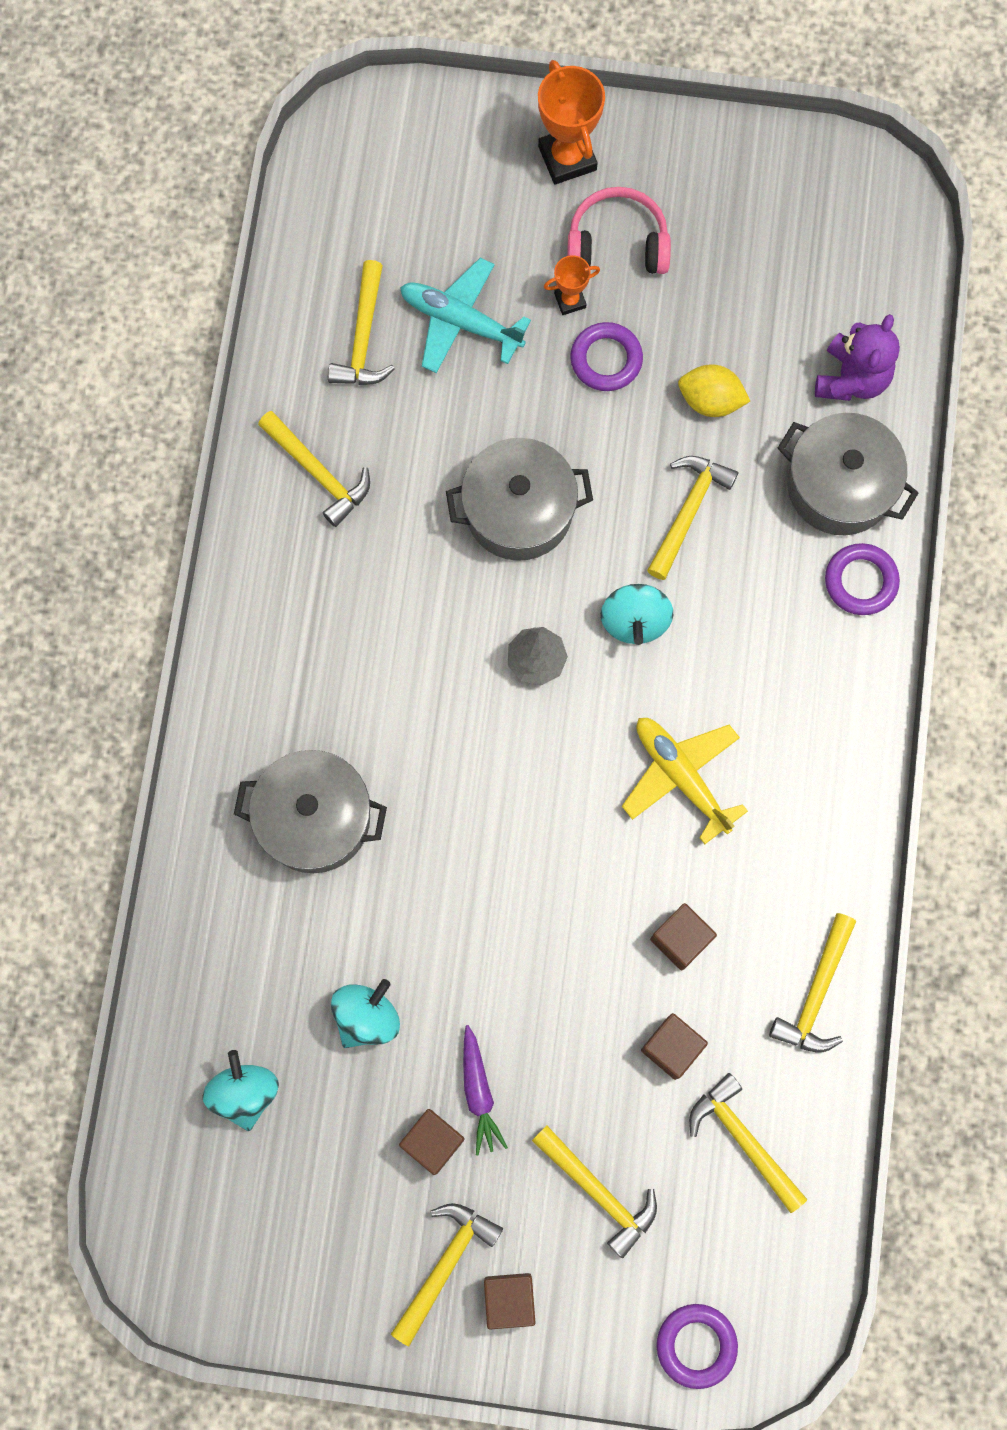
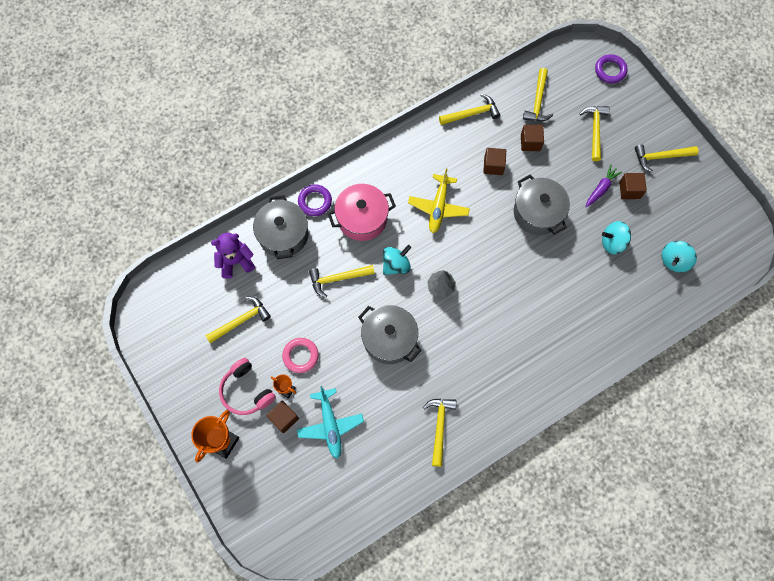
camera: 130 degrees left, 5 degrees down
grey pot [234,750,387,873] -> grey pot moved to [514,175,570,235]
yellow hammer [328,260,395,385] -> yellow hammer moved to [205,296,271,343]
brown cube [484,1273,536,1330] -> brown cube moved to [266,400,299,433]
purple ring [570,322,643,391] -> pink ring [282,338,319,373]
yellow lemon [678,364,750,417] -> none
none -> pink pot [328,184,396,241]

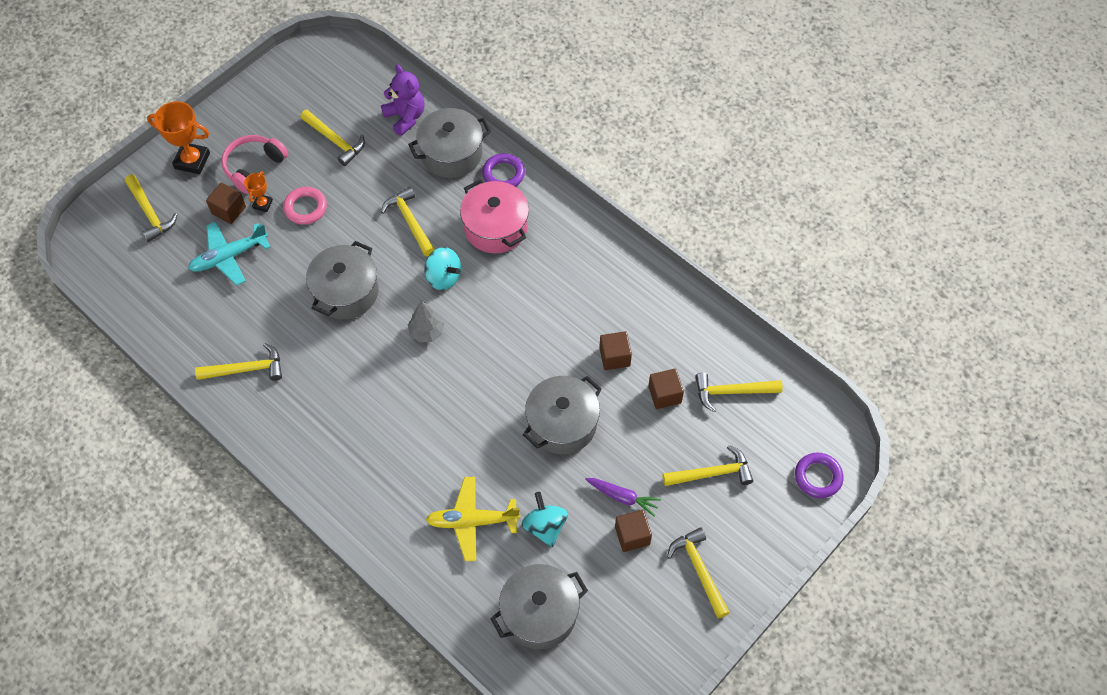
camera: 75 degrees right, 10 degrees down
yellow plane [408,168,470,233] -> yellow plane moved to [426,477,520,562]
yellow hammer [439,94,500,125] -> yellow hammer moved to [125,175,177,242]
turquoise spinning top [662,241,697,272] -> grey pot [490,564,588,649]

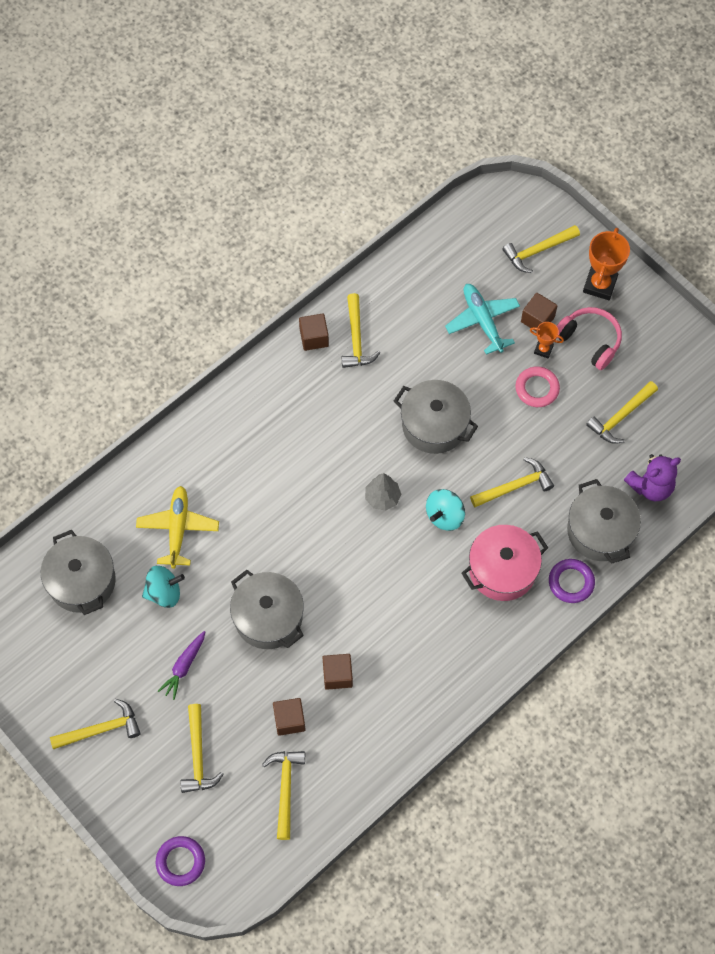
camera: 95 degrees right, 5 degrees up
brown cube [615,510,652,552] -> brown cube moved to [299,314,329,351]

